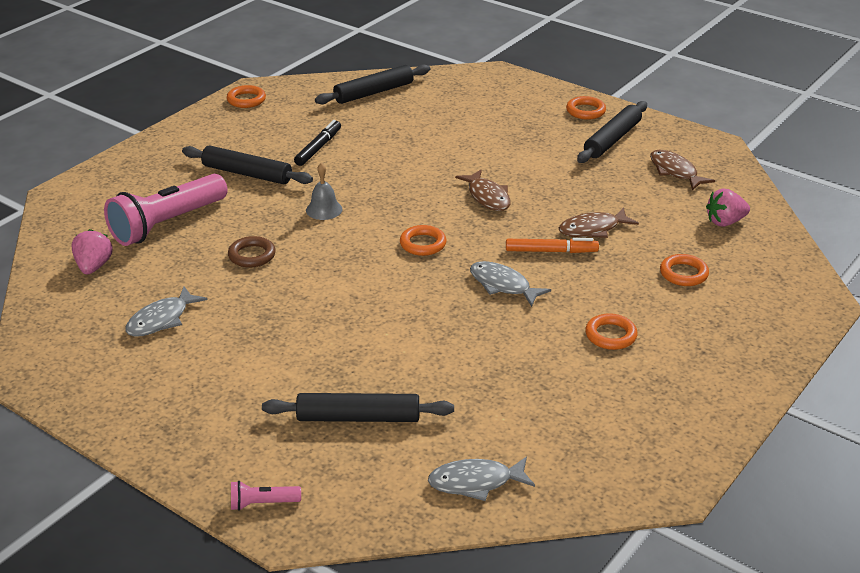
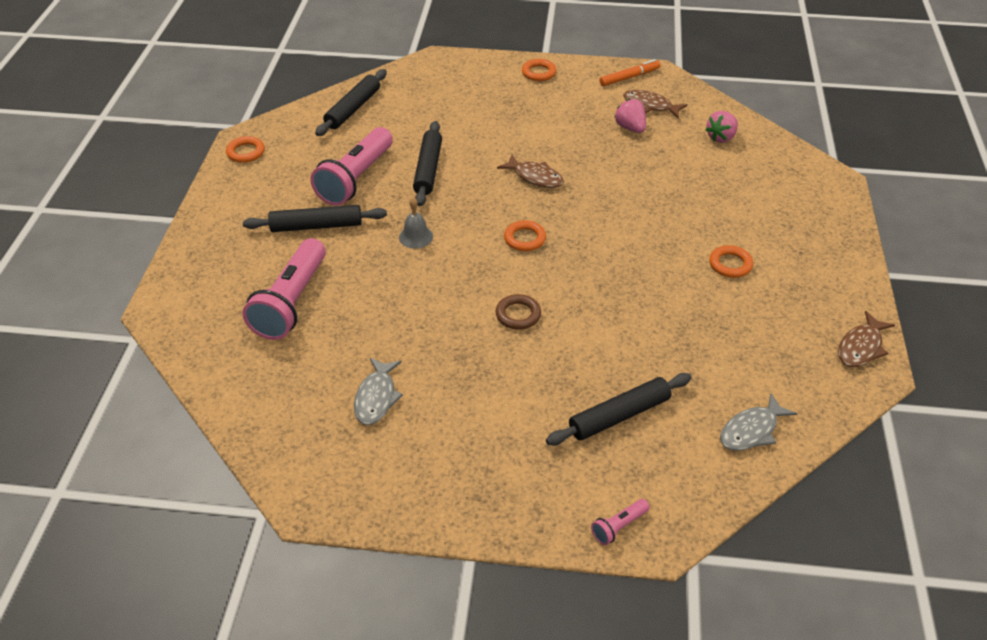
camera: 30 degrees left, 10 degrees up
pink strawberry [71,229,113,274] -> pink strawberry moved to [614,99,646,133]
brown ring [228,236,276,268] -> brown ring moved to [496,294,541,330]
black marker [294,120,341,166] -> pink flashlight [311,127,393,206]
grey fish [470,261,551,307] -> none
orange marker [506,238,599,253] -> orange marker moved to [599,59,661,86]
brown fish [559,207,639,238] -> brown fish moved to [838,311,895,367]
black rolling pin [577,101,647,163] -> black rolling pin moved to [413,121,442,206]
orange ring [660,254,709,286] -> none

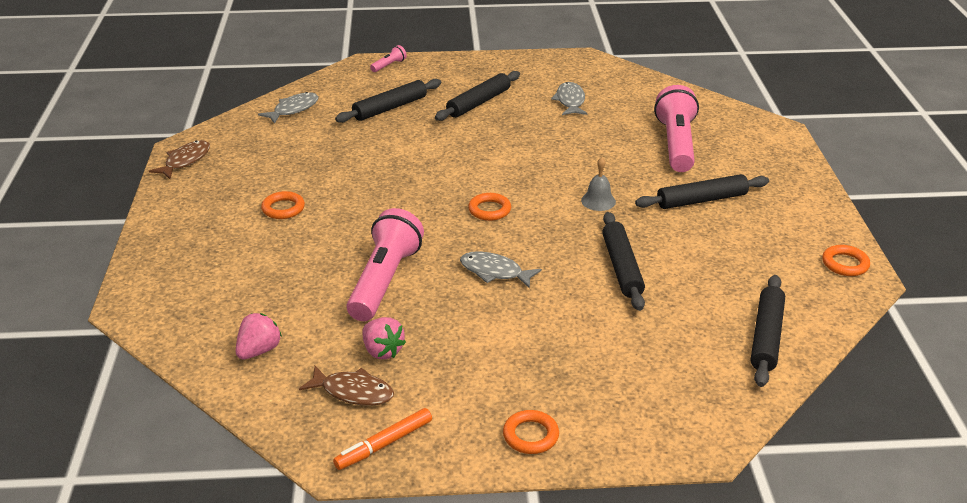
camera: 170 degrees right, 10 degrees down
pink flashlight [311,127,393,206] -> pink flashlight moved to [347,208,424,321]
brown ring [496,294,541,330] -> none
brown fish [497,155,564,188] -> grey fish [460,251,542,289]
none -> black rolling pin [435,71,520,121]

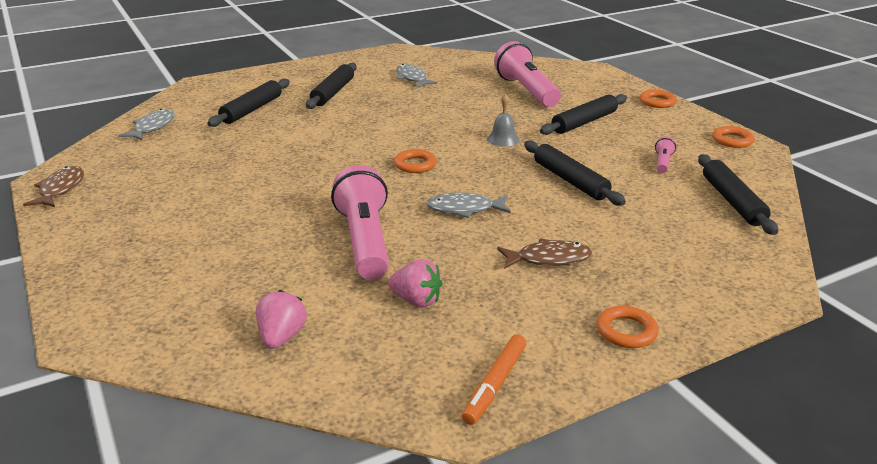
camera: 25 degrees left, 5 degrees down
orange ring [261,191,305,219] -> orange ring moved to [639,90,677,108]
brown fish [299,366,394,406] -> brown fish moved to [497,238,592,269]
pink flashlight [370,45,407,72] -> pink flashlight moved to [655,136,676,173]

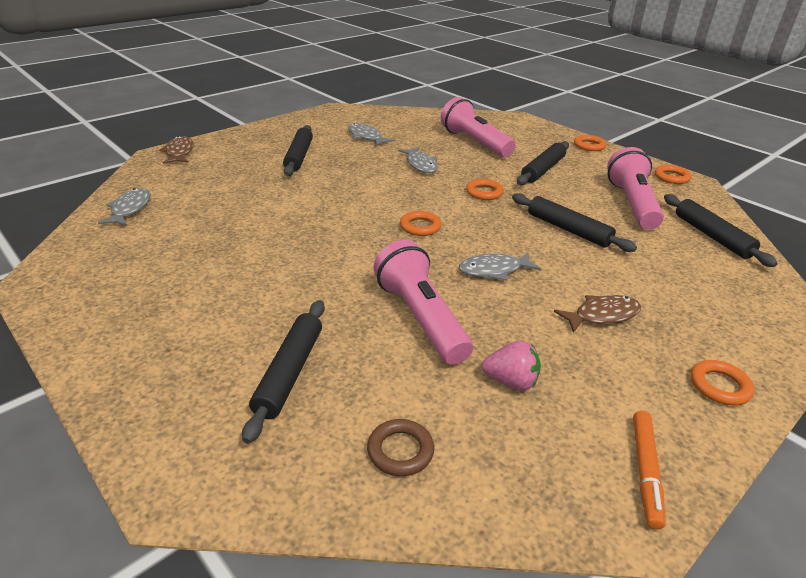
camera: 15 degrees left, 5 degrees up
brown fish [23,166,84,207] -> brown fish moved to [159,136,194,164]
black rolling pin [207,79,290,127] -> black rolling pin moved to [242,300,325,444]
pink strawberry [256,290,307,349] -> brown ring [367,419,434,476]
grey bell [487,93,520,146] -> orange ring [466,179,504,200]
pink flashlight [655,136,676,173] -> pink flashlight [607,147,664,230], size x2.35
none -> grey fish [398,147,438,173]

